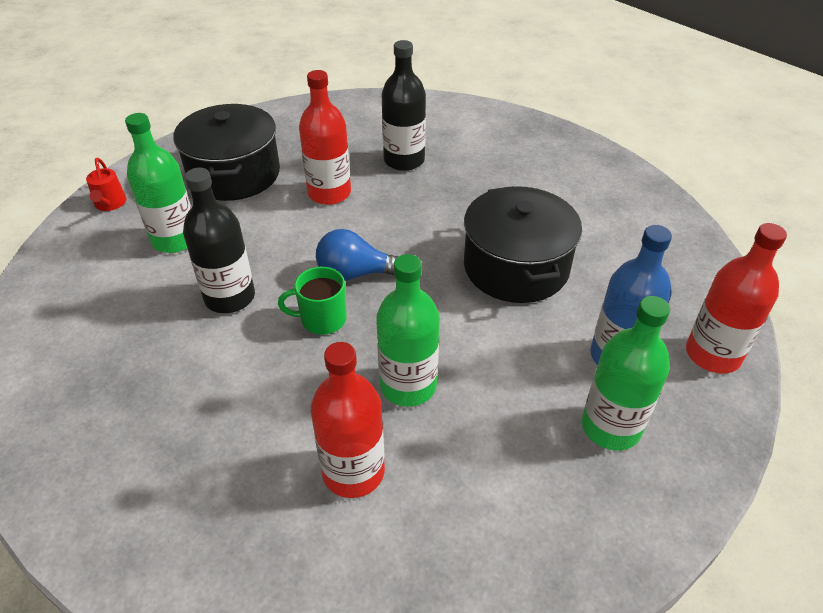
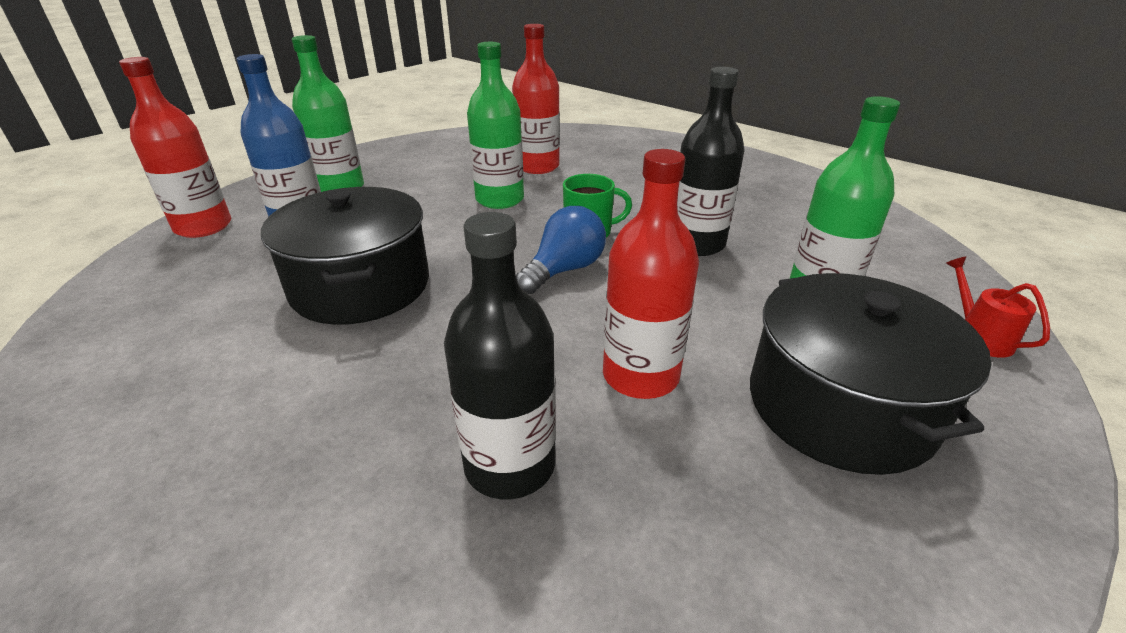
camera: 175 degrees right, 10 degrees down
blue light bulb [316,229,399,281] -> blue light bulb turned 45 degrees counterclockwise [516,206,606,294]

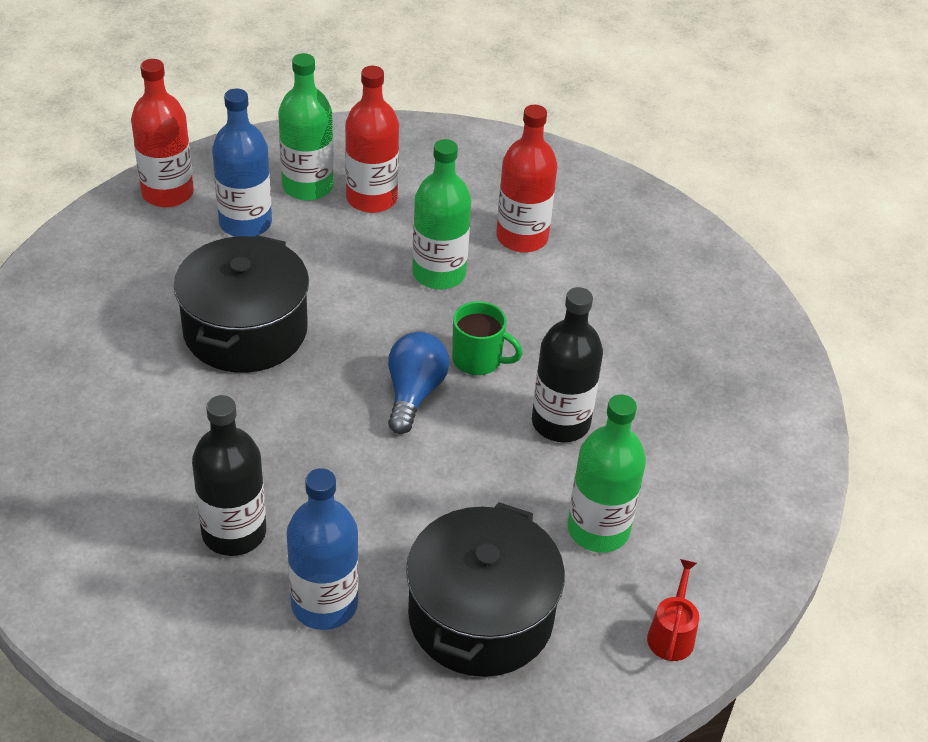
camera: 30 degrees right, 10 degrees up
blue light bulb [516,206,606,294] -> blue light bulb turned 60 degrees counterclockwise [388,332,449,434]
red bottle [603,149,699,399] -> red bottle moved to [345,66,399,213]
none -> blue bottle [287,468,359,630]

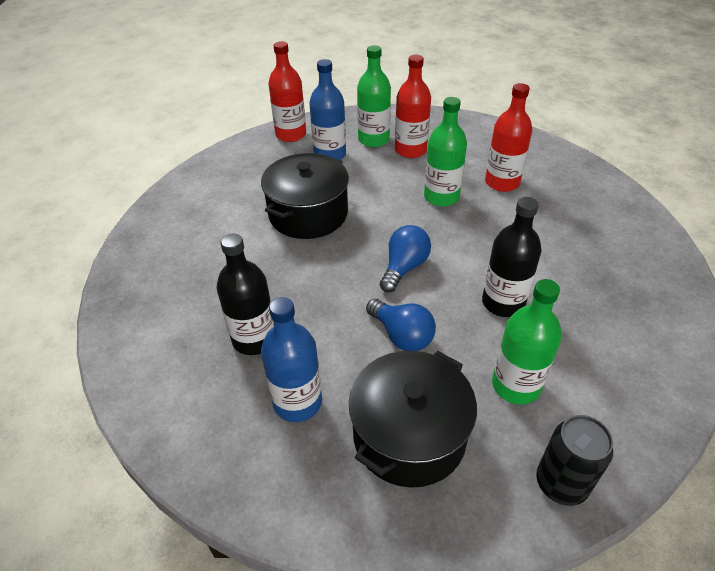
camera: 20 degrees right, 0 degrees up
green mug [452,301,523,375] -> none
red watering can [647,559,699,661] -> black can [536,415,613,506]
none -> blue light bulb [366,299,436,351]

